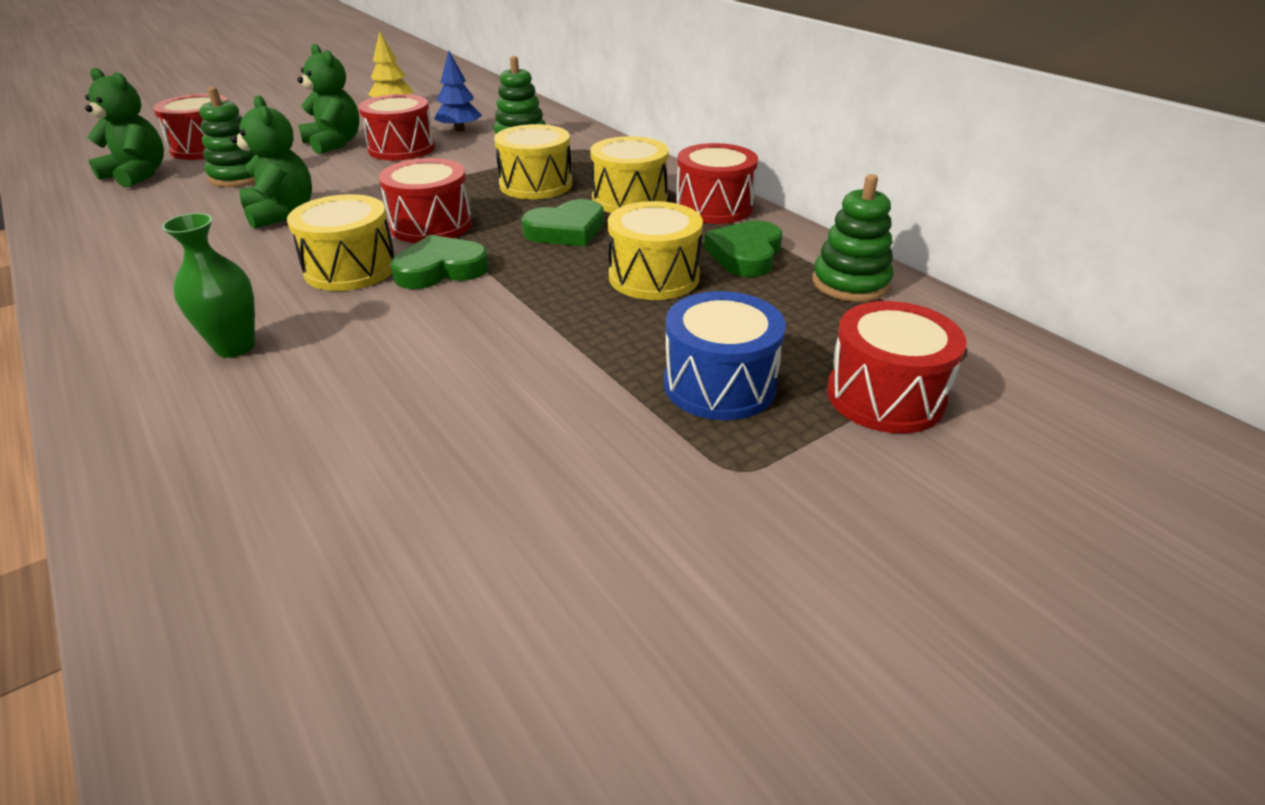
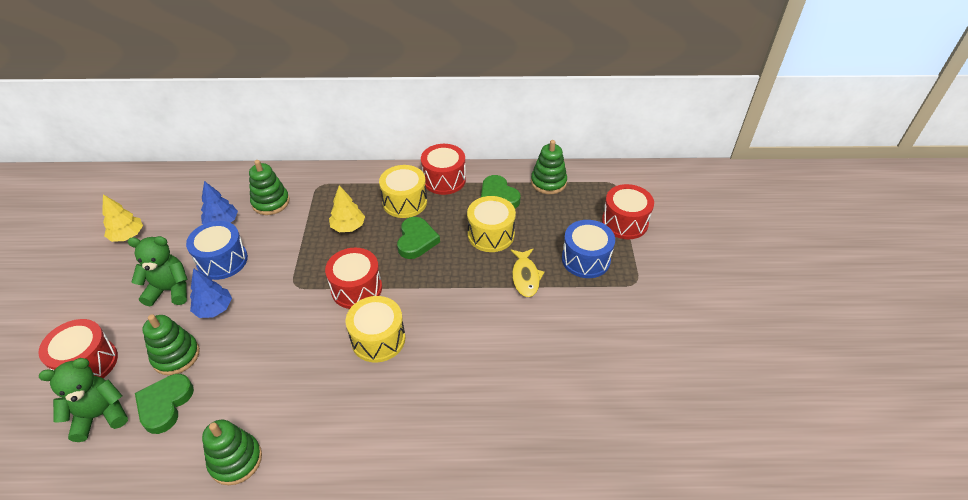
camera: 55 degrees left, 10 degrees up
green vase [162,213,255,358] -> none
green teddy bear [231,95,312,229] -> none
red drum [358,94,435,161] -> blue drum [186,221,248,280]
green heart [391,235,489,289] -> green heart moved to [135,374,194,434]
yellow drum [494,124,572,199] -> yellow tree [329,185,365,232]
none -> blue tree [190,268,232,318]
none -> green stacking toy [202,420,262,485]
none -> yellow fish [511,249,544,297]

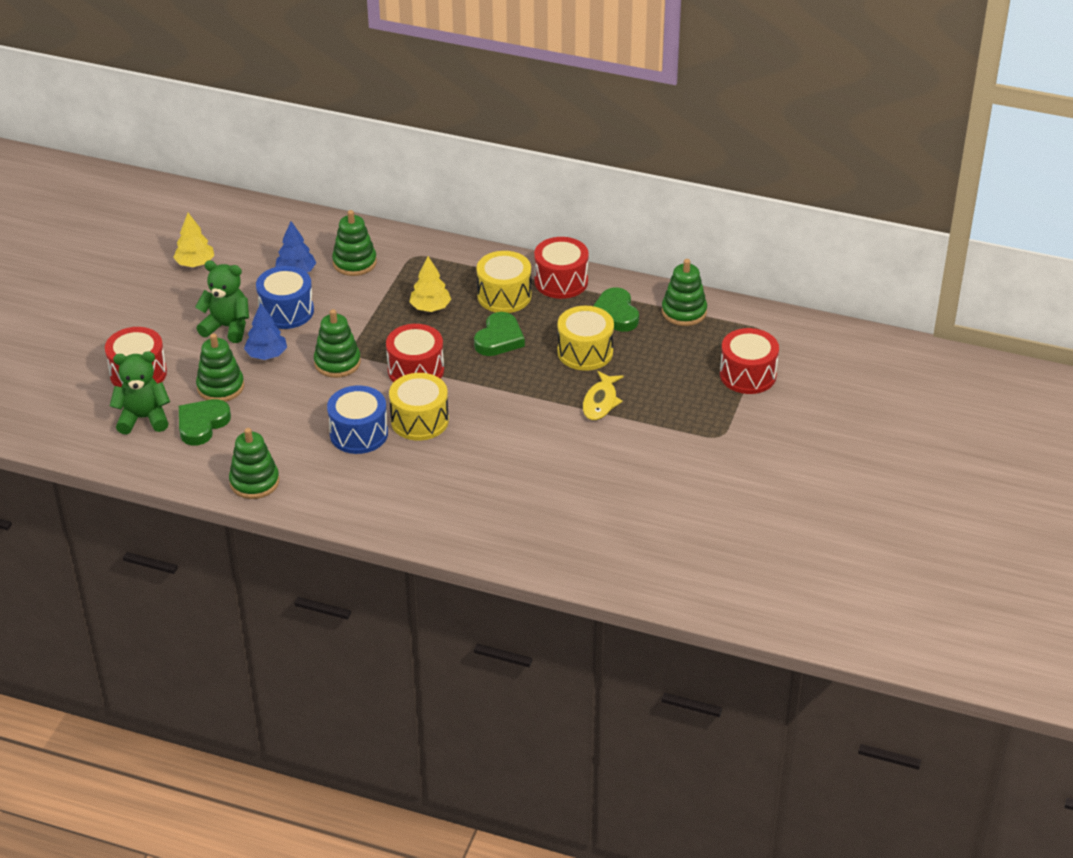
camera: 20 degrees right, 5 degrees down
blue drum [562,220,615,278] -> blue drum moved to [327,385,388,454]
none -> green stacking toy [314,309,361,378]

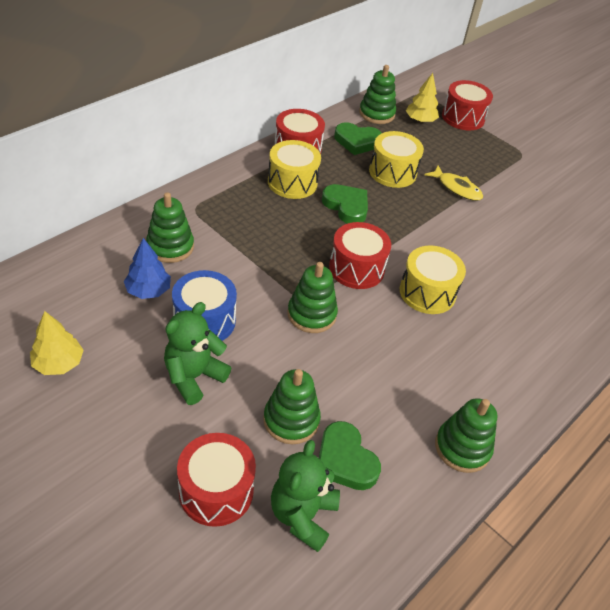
camera: 70 degrees left, 5 degrees up
blue tree [244,303,287,360] -> none
blue drum [327,385,388,454] -> none
yellow tree [409,256,451,312] -> yellow tree moved to [406,73,439,123]

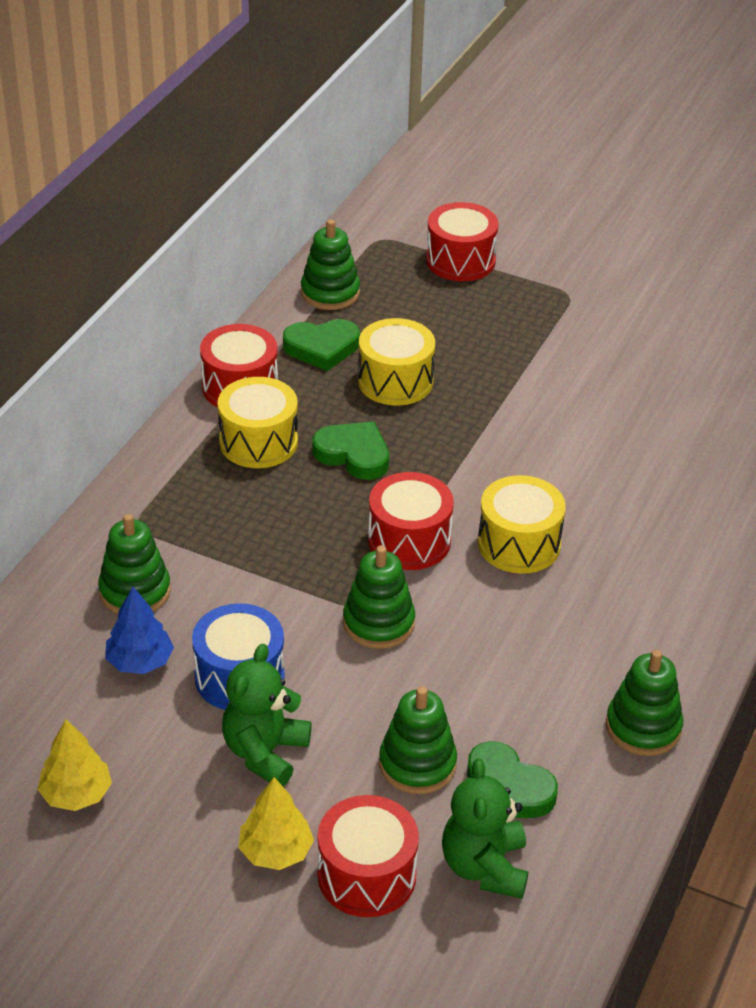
camera: 15 degrees left, 5 degrees down
yellow tree [406,73,439,123] -> yellow tree moved to [238,777,314,870]
yellow fish [425,166,483,201] -> none

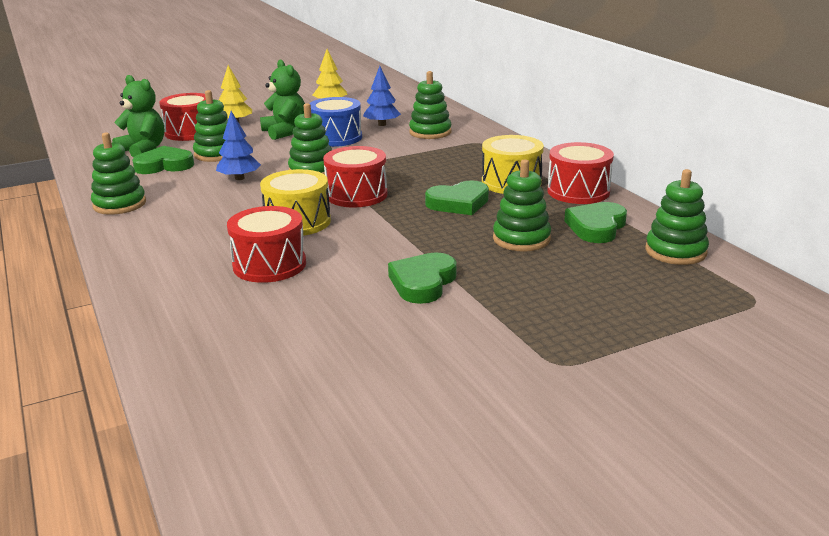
camera: 130 degrees right, 15 degrees down
yellow drum [358,318,435,406] -> green stacking toy [493,160,551,252]
red drum [426,202,499,281] -> red drum moved to [227,206,306,283]
none -> blue tree [216,111,261,180]
none -> green heart [388,252,457,304]

